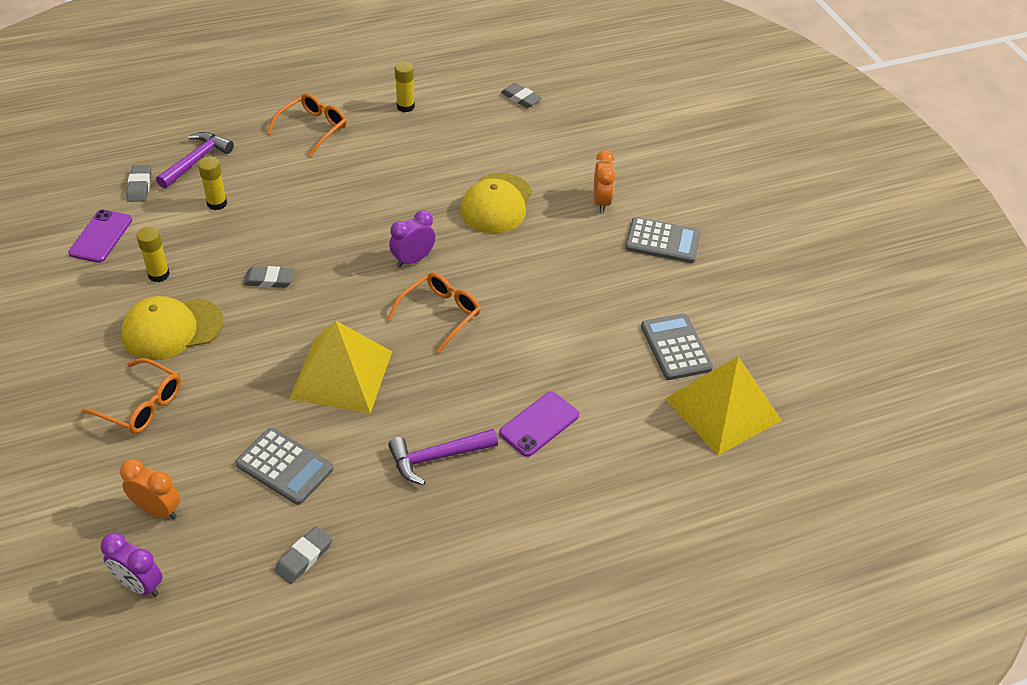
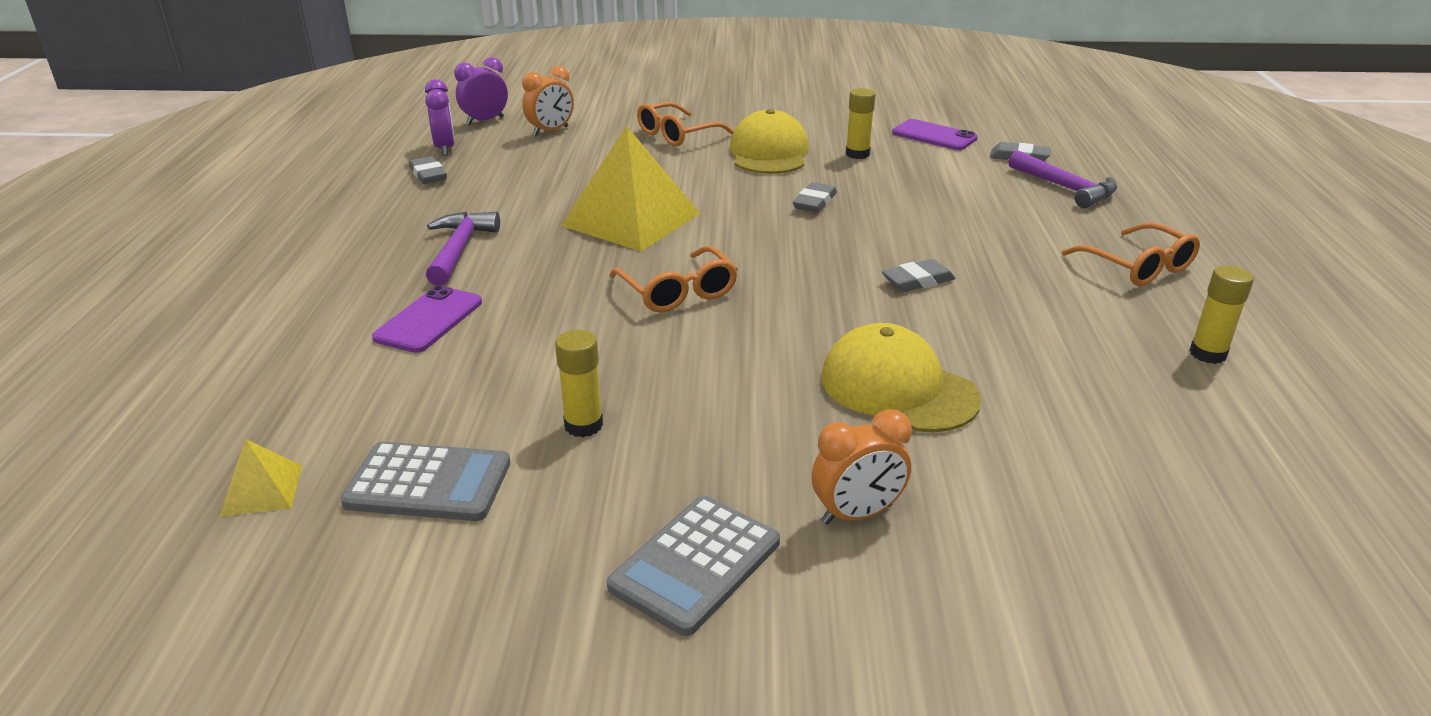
camera: 115 degrees right, 15 degrees down
yellow glue stick [198,156,227,210] -> yellow glue stick moved to [555,330,603,437]
grey calculator [235,428,333,505] -> none
purple clock [389,210,435,268] -> purple clock moved to [425,79,455,156]
purple phone [499,392,579,457] -> purple phone turned 45 degrees clockwise [372,285,482,353]
grey eraser [501,83,542,108] -> grey eraser moved to [882,259,955,292]
orange clock [594,150,616,213] -> orange clock turned 45 degrees counterclockwise [812,409,912,525]
yellow pyramid [665,357,782,455] -> yellow pyramid [219,439,302,517], size x0.44

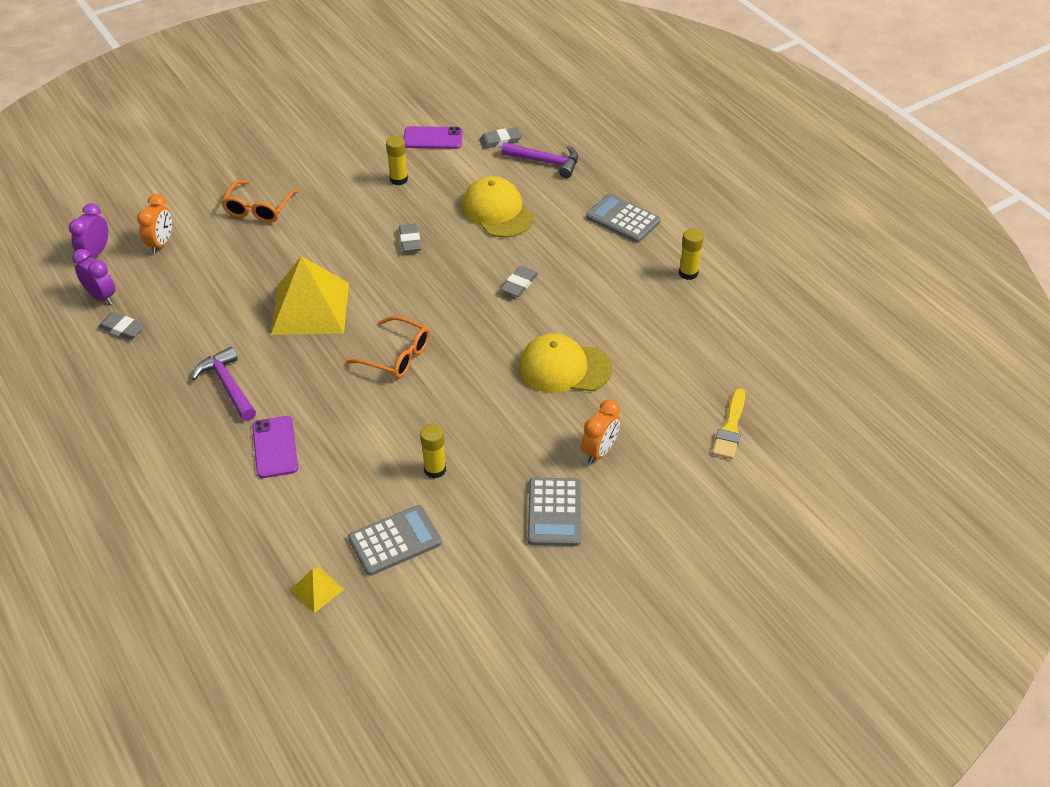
camera: 35 degrees left, 15 degrees up
yellow cap [730,109,809,174] -> yellow cap moved to [462,176,534,238]
orange glasses [1061,223,1200,286] -> grey calculator [586,194,660,243]
none -> yellow brush [712,388,745,459]

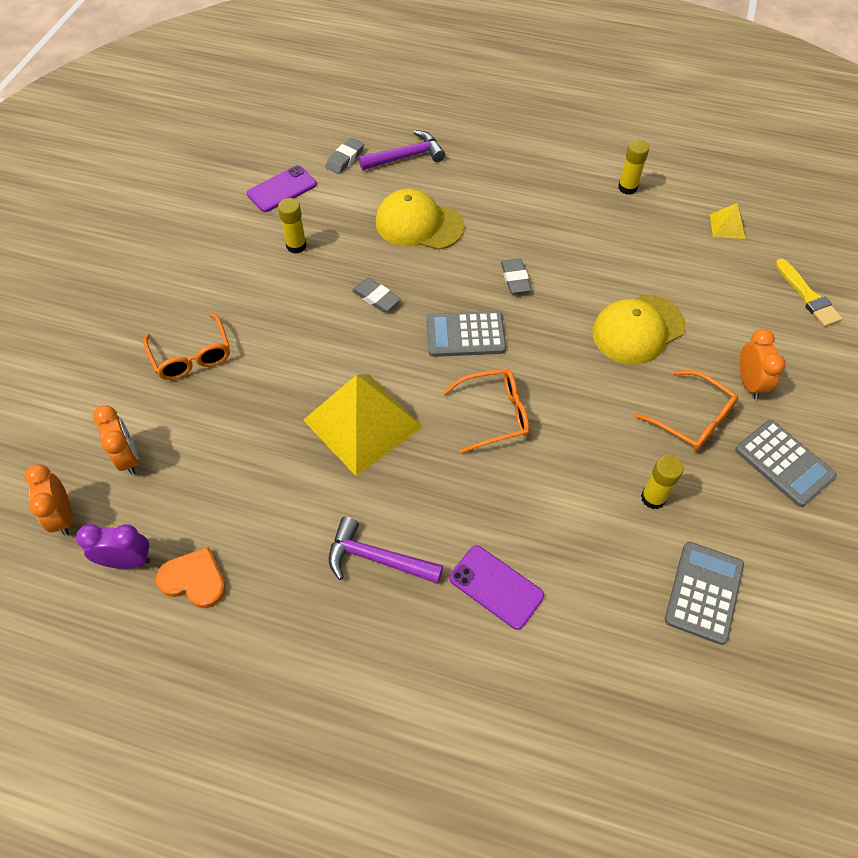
camera: 40 degrees left, 10 degrees up
purple clock [69,203,108,257] -> orange clock [24,464,73,536]
grey eraser [98,312,145,340] -> orange heart [156,547,226,608]
yellow pyramid [291,567,344,613] -> yellow pyramid moved to [710,203,745,239]
grey calculator [586,194,660,243] -> grey calculator moved to [426,311,506,357]
none -> orange glasses [635,370,738,451]

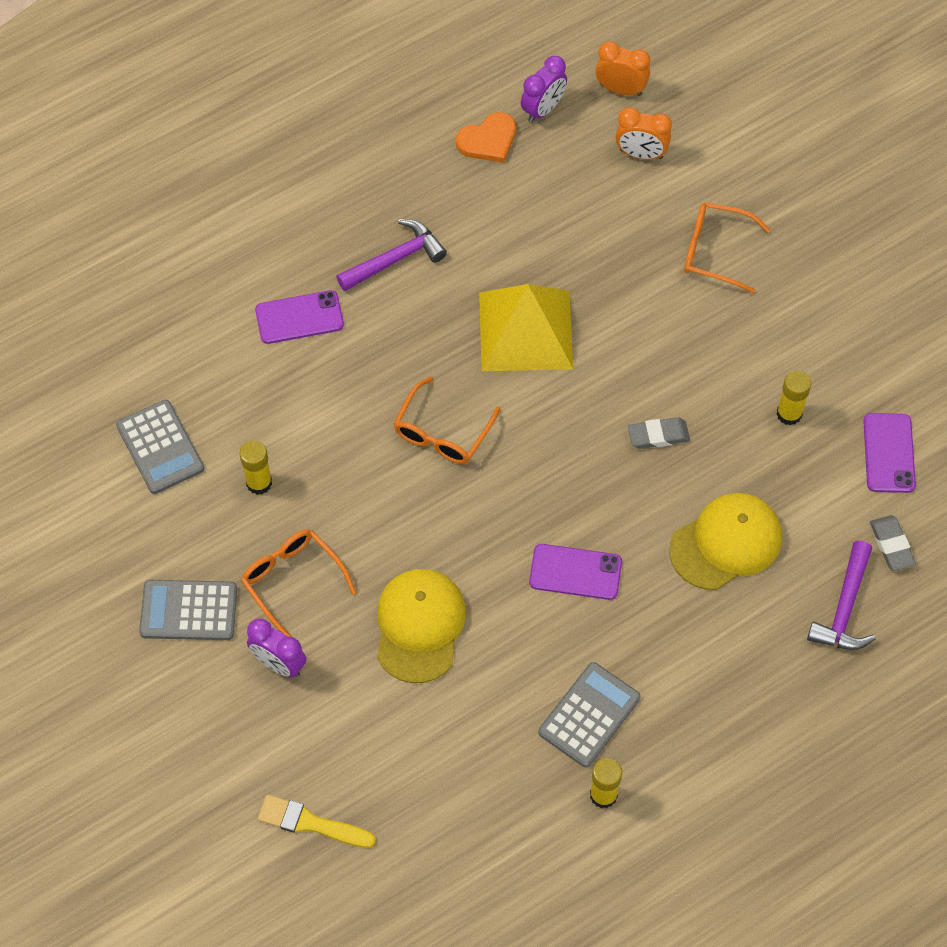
camera: 130 degrees right, 5 degrees up
grey calculator [426,311,506,357] -> grey calculator moved to [538,662,641,767]
grey eraser [501,258,531,294] -> purple phone [529,544,622,600]
orange glasses [635,370,738,451] -> orange glasses turned 60 degrees clockwise [241,529,357,637]
yellow pyramid [710,203,745,239] -> none
orange clock [739,329,785,400] -> purple clock [247,619,306,678]

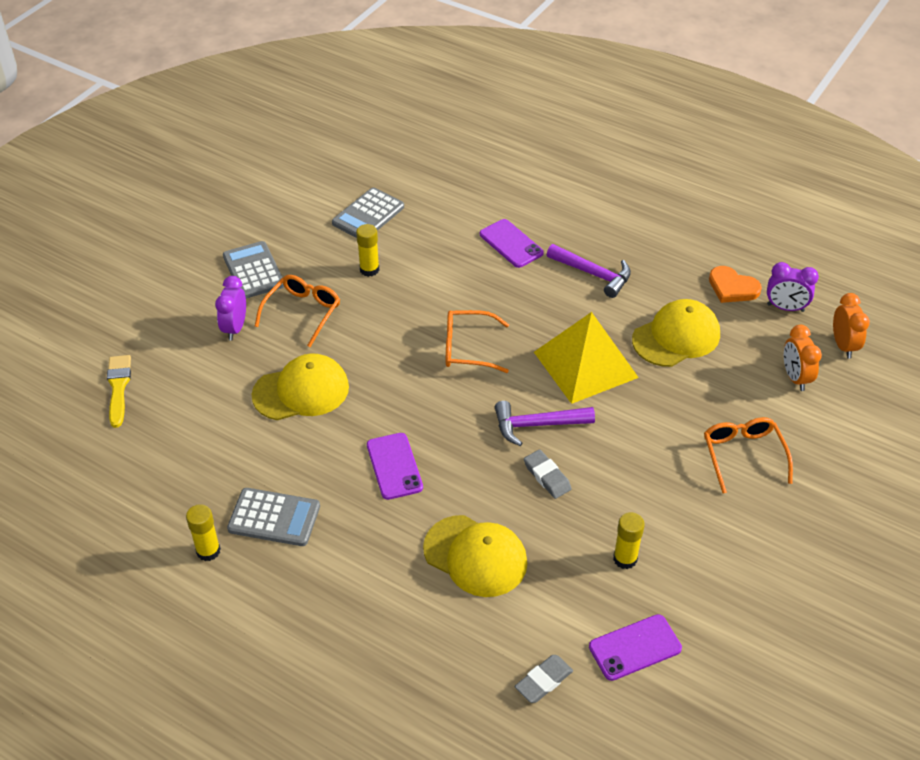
camera: 65 degrees right, 15 degrees down
purple hammer [807,541,876,650] -> purple hammer moved to [495,401,595,446]
none -> yellow cap [632,299,720,367]

